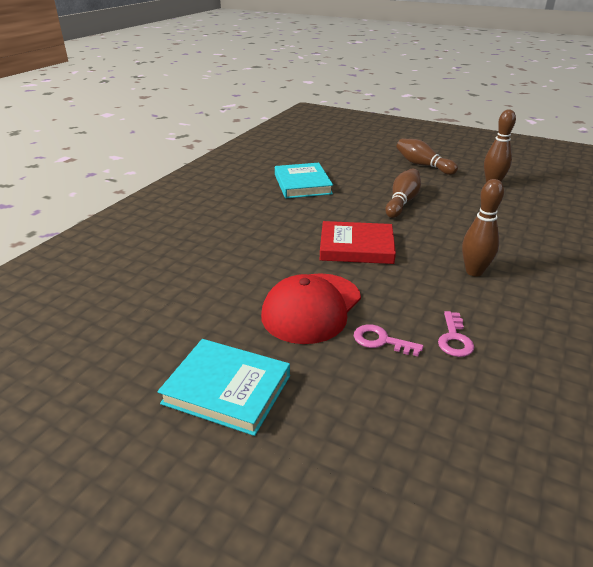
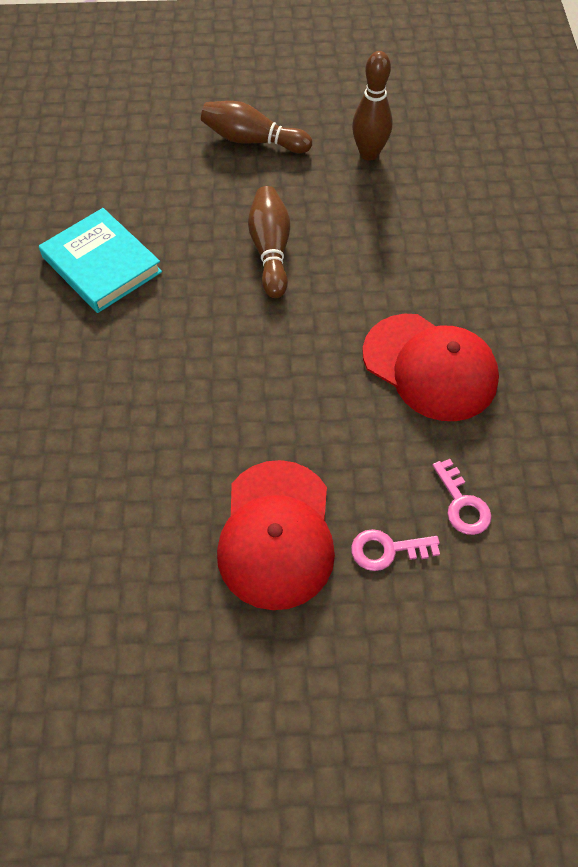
camera: 30 degrees left, 25 degrees up
turquoise book [158,339,290,436] -> none
red book [320,221,396,264] -> none
brown bowling pin [462,179,504,277] -> red cap [362,314,499,421]

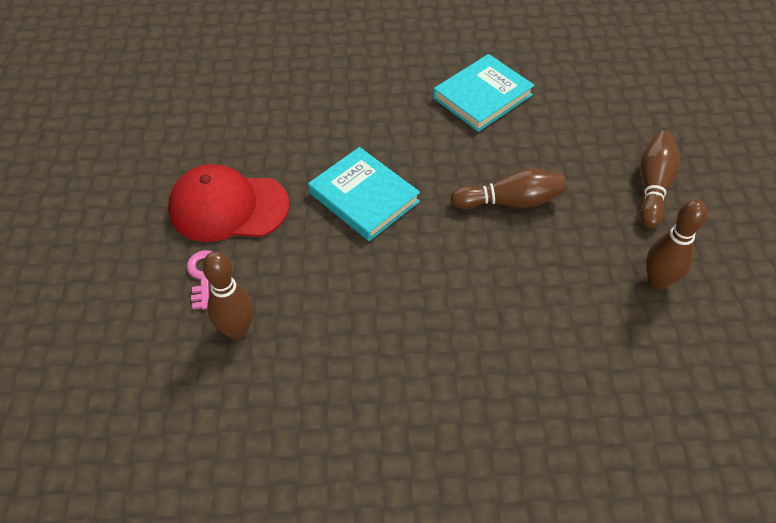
camera: 90 degrees right, 5 degrees down
red cap [362,314,499,421] -> none
pink key [432,459,492,535] -> brown bowling pin [202,251,254,340]
none -> turquoise book [308,147,420,241]

